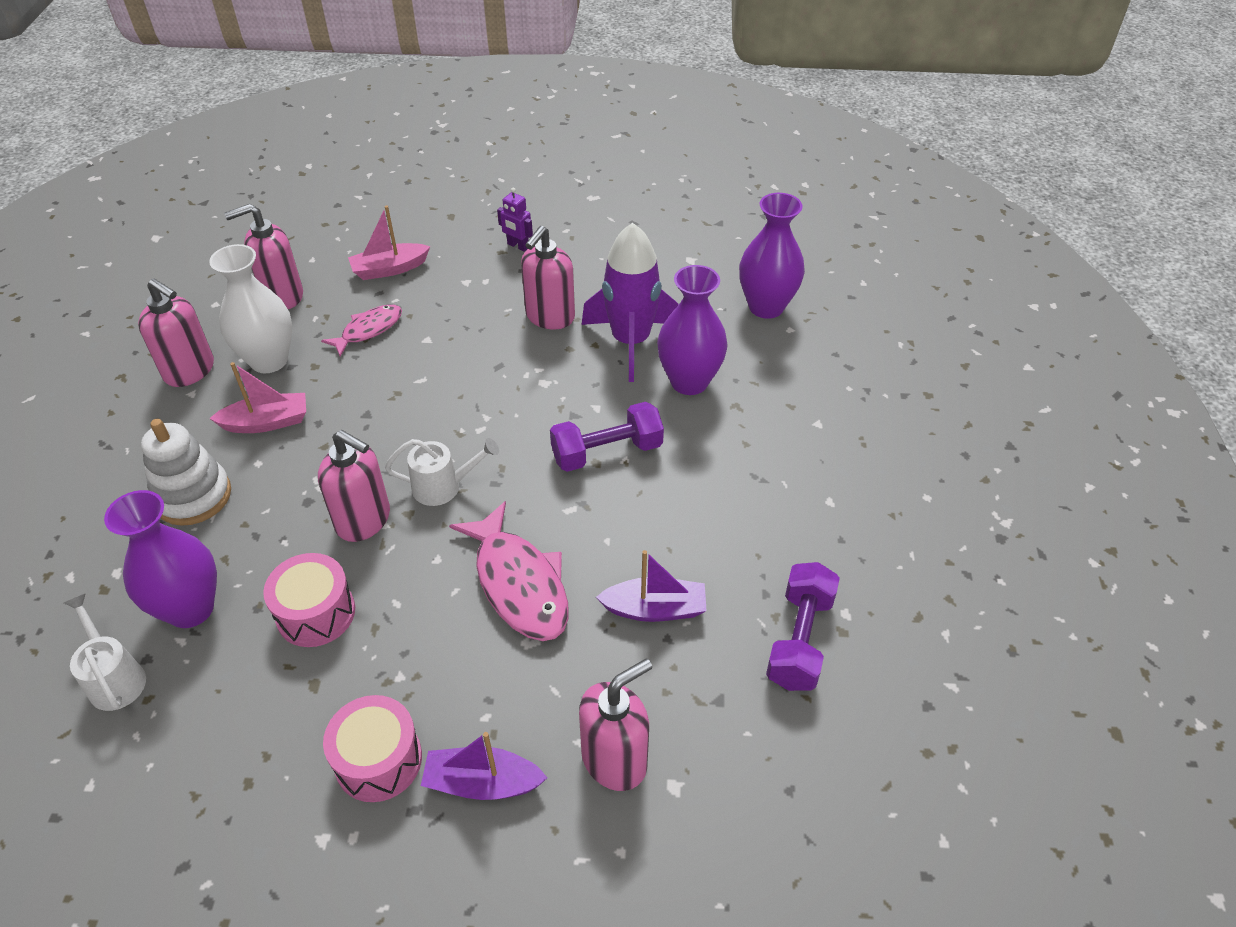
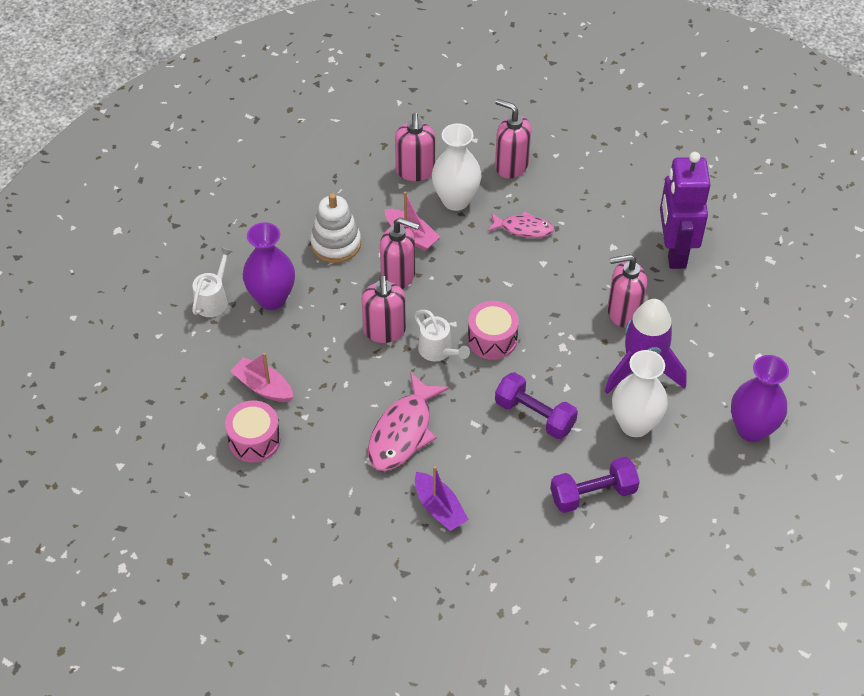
camera: 55 degrees right, 5 degrees up
pink drum [263,553,355,647] -> pink drum moved to [468,301,519,360]
pink boat [348,205,430,280] -> pink boat moved to [230,353,293,402]
purple boat [421,732,548,800] -> none
purple robot [497,187,533,252] -> purple robot [660,152,711,269], size x2.47
pink soap dispenser [579,659,652,791] -> pink soap dispenser moved to [380,217,420,289]
purple vase [657,265,728,395] -> white vase [612,350,668,437]
purple dumbbell [766,562,840,691] -> purple dumbbell moved to [550,457,640,513]

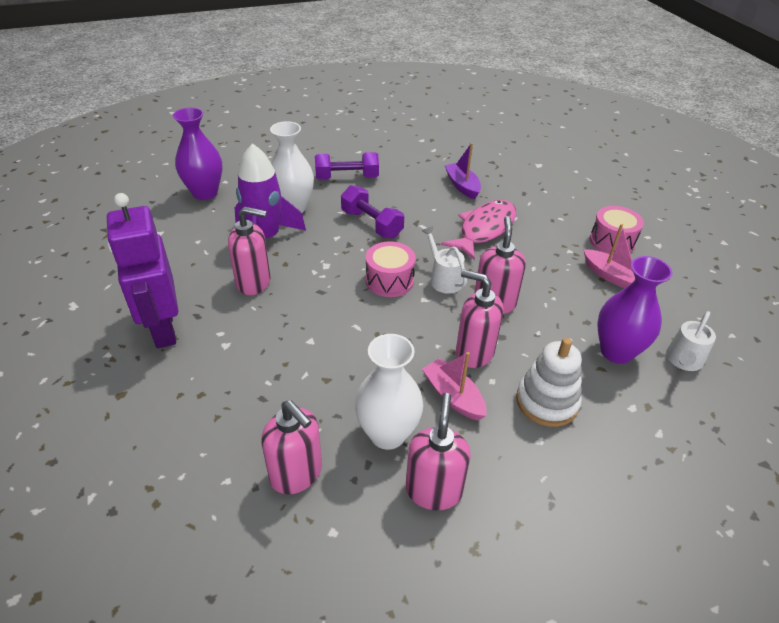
camera: 170 degrees left, 10 degrees down
pink fish [488,211,554,238] -> none
purple robot [660,152,711,269] -> purple robot turned 150 degrees clockwise [107,193,178,348]

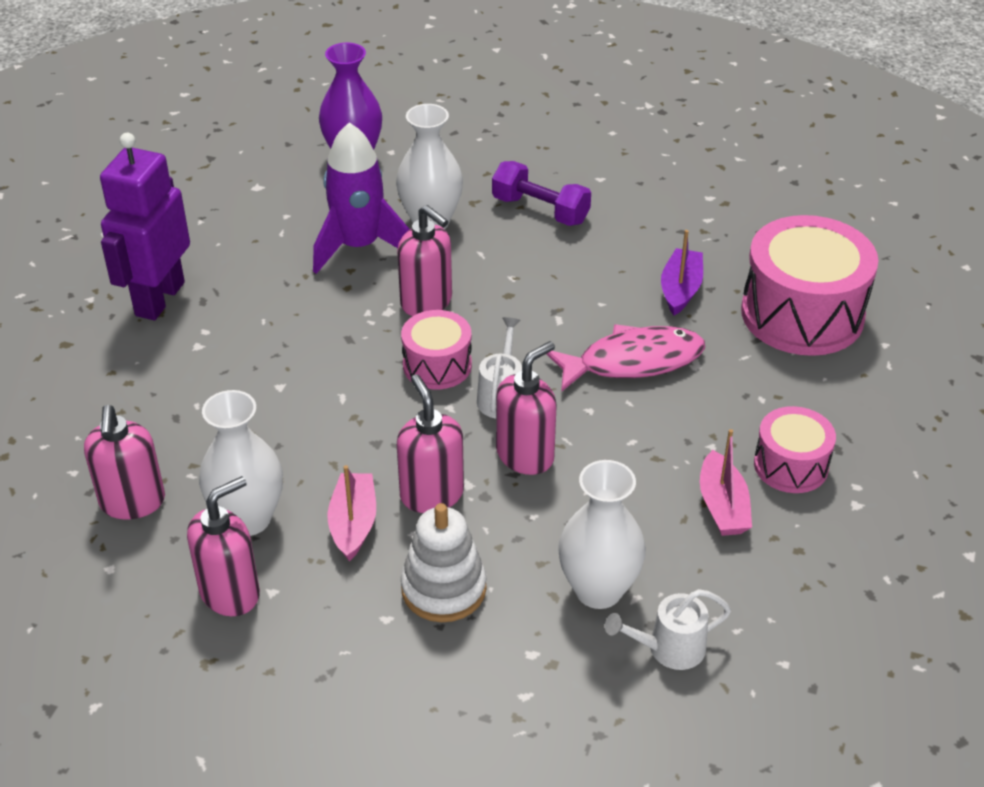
camera: 40 degrees right, 0 degrees up
pink soap dispenser [228,206,271,295] -> pink soap dispenser moved to [397,205,452,316]
purple dumbbell [341,185,404,238] -> none
purple vase [597,256,673,364] -> white vase [558,460,646,609]
none -> pink drum [741,215,878,356]

